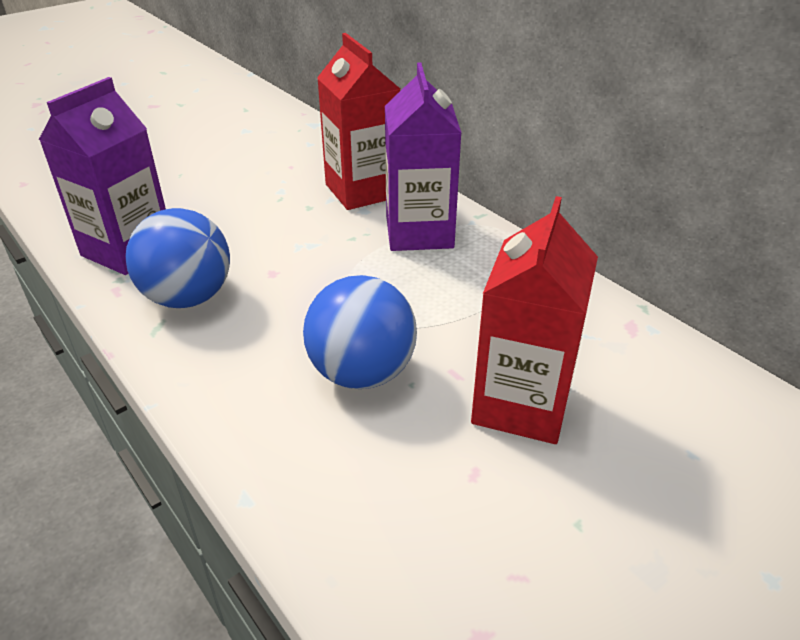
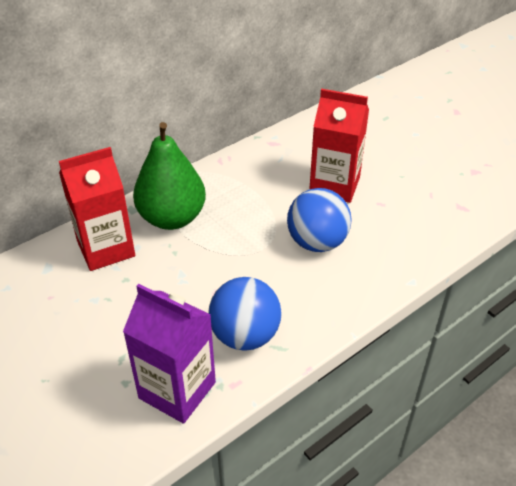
camera: 90 degrees left, 5 degrees up
purple carton [385,63,461,251] -> green pear [133,122,206,230]

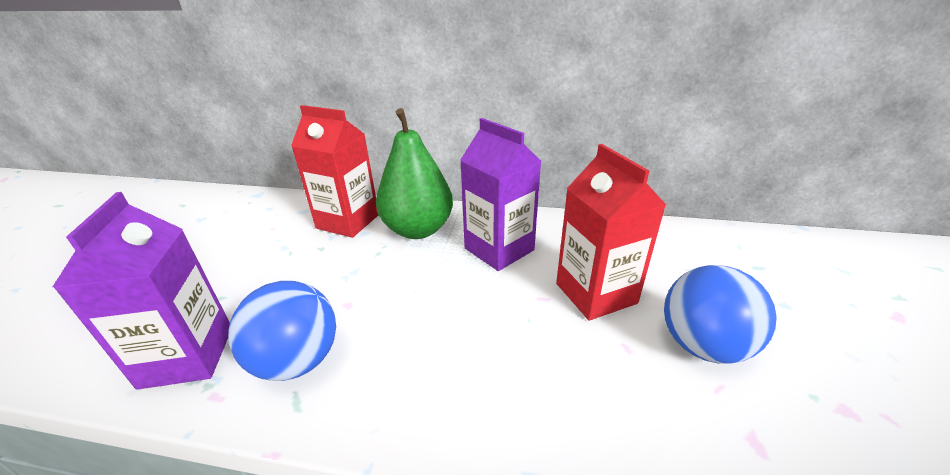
camera: 50 degrees right, 10 degrees down
blue ball [287,188,352,252] -> blue ball moved to [664,265,777,364]
none -> purple carton [460,118,541,271]

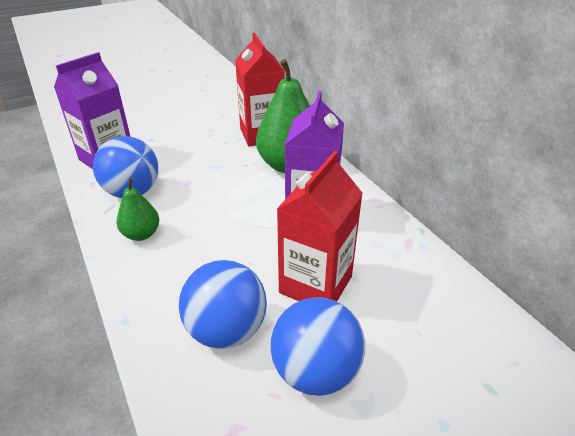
camera: 50 degrees right, 5 degrees up
none -> green pear [116,178,159,241]
none -> blue ball [179,260,267,349]

